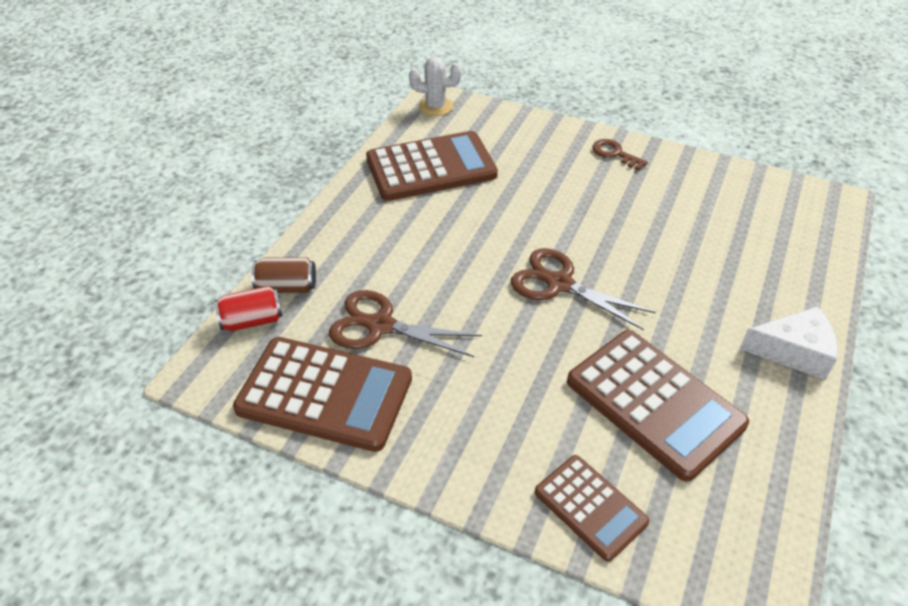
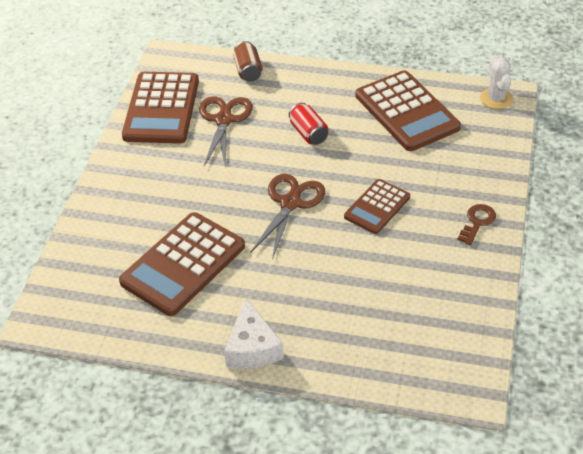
camera: 80 degrees right, 0 degrees up
red can [214,286,283,331] -> red can moved to [289,103,328,145]
brown calculator [535,455,650,562] -> brown calculator moved to [344,179,410,234]

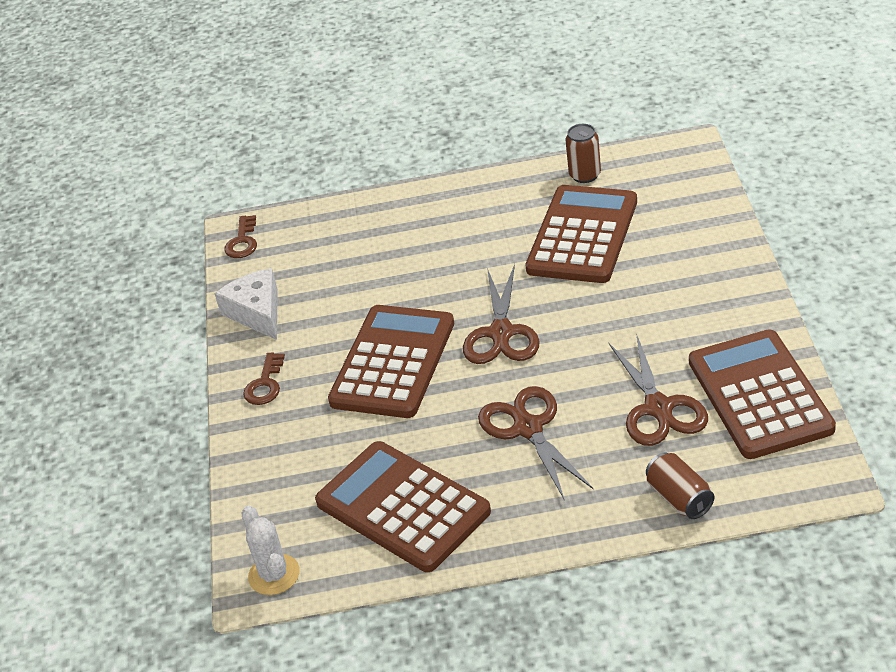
camera: 165 degrees right, 5 degrees down
white cheese [224,297,284,368] -> white cheese moved to [215,268,278,340]
red can [289,103,328,145] -> brown scissors [478,386,594,501]
brown calculator [344,179,410,234] -> brown calculator [328,305,454,418], size x1.73
none -> brown key [224,215,257,258]
none -> brown can [566,124,601,183]

